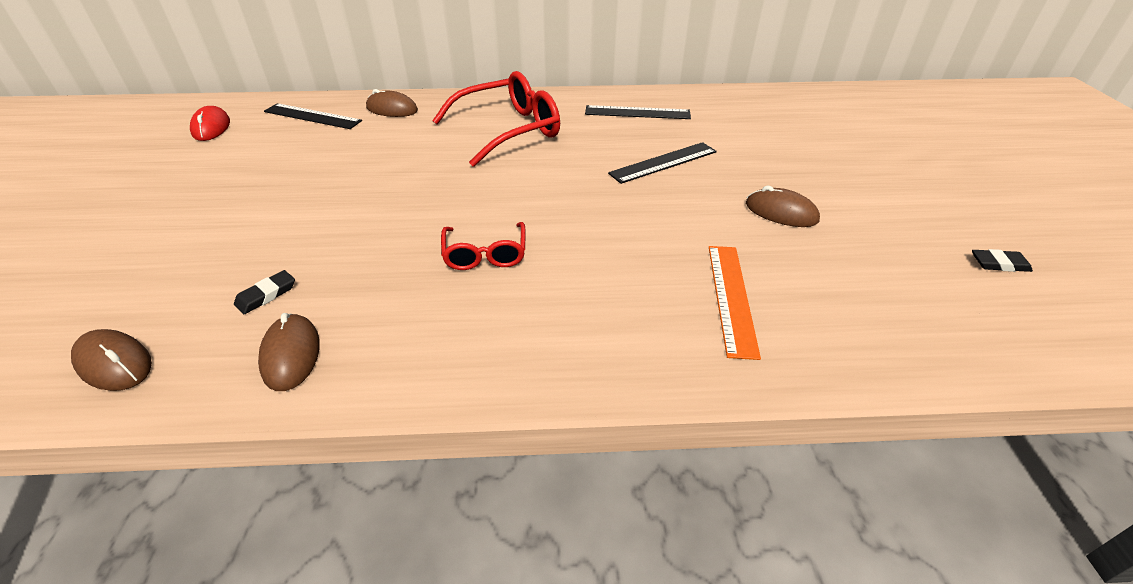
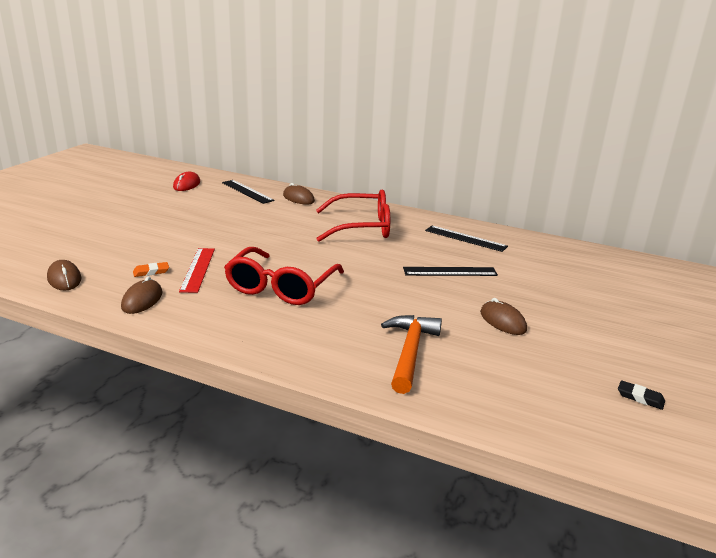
camera: 25 degrees right, 15 degrees down
black eraser [234,270,295,314] -> orange eraser [133,262,169,277]
red glasses [441,222,525,270] -> red glasses [224,247,344,305], size x1.82
orange ruler [709,246,761,360] -> orange hammer [381,315,442,394]
none -> red ruler [179,248,215,293]

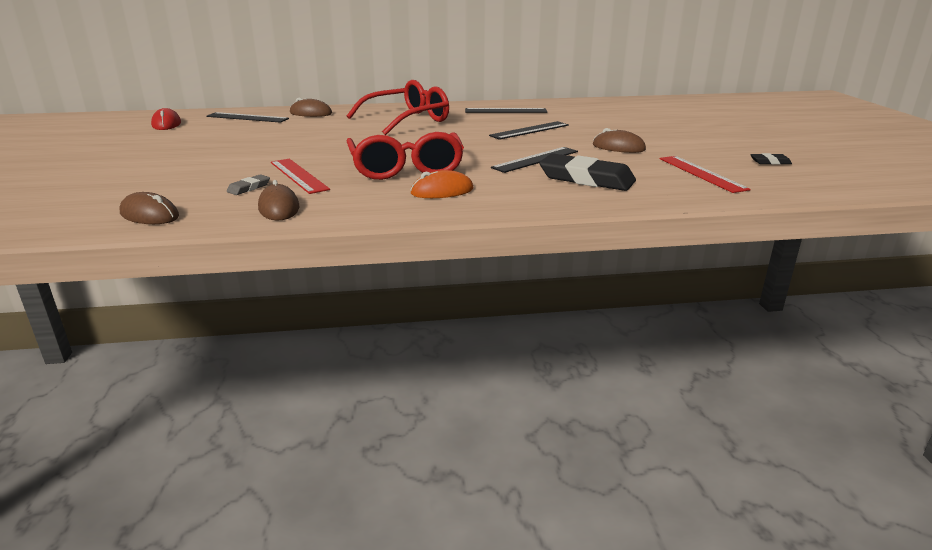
camera: 30 degrees left, 0 degrees up
orange eraser [133,262,169,277] -> grey eraser [227,174,270,195]
orange hammer [381,315,442,394] -> black eraser [539,153,636,191]
none -> orange mouse [410,170,474,198]
none -> black ruler [491,147,578,173]
none -> red ruler [660,156,751,193]

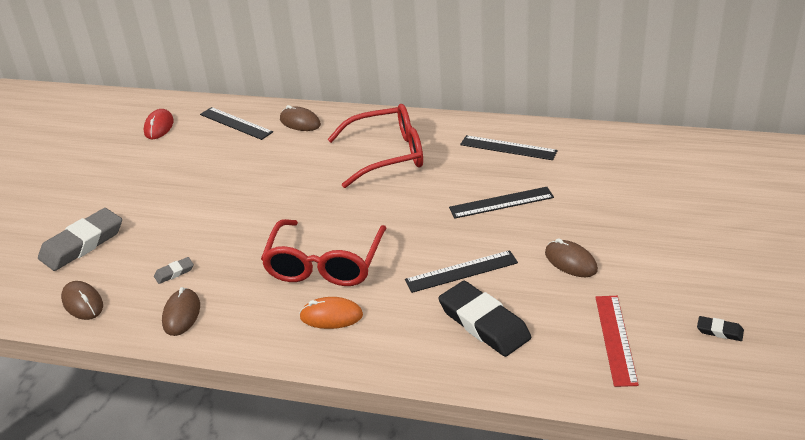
camera: 25 degrees right, 10 degrees up
red ruler [271,159,330,194] -> none
none -> grey eraser [38,208,122,271]

